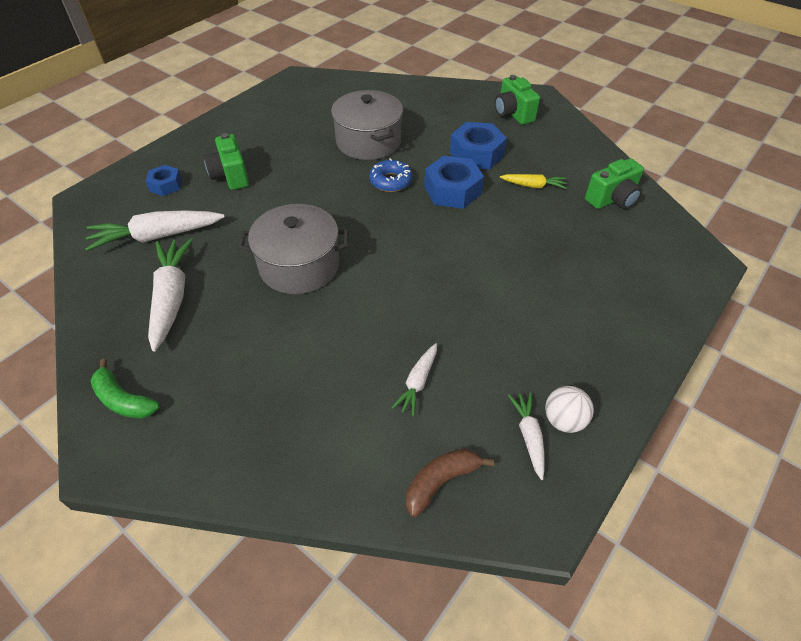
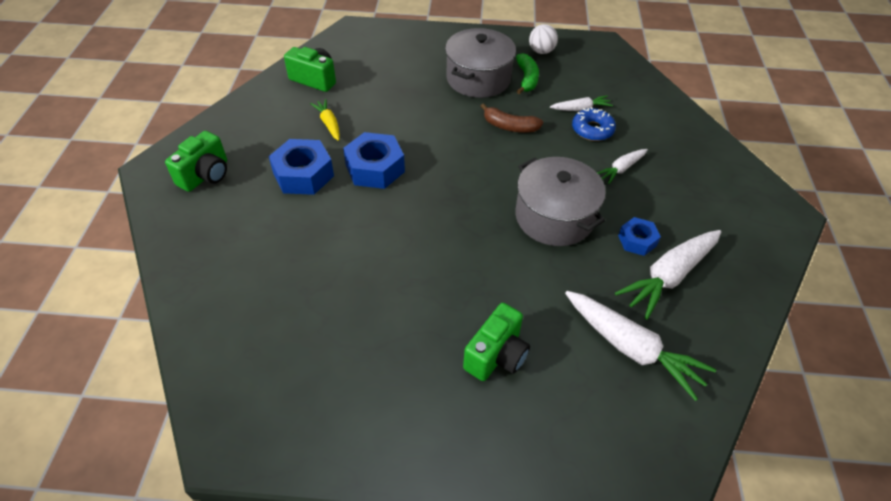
camera: 125 degrees left, 0 degrees up
green banana [90,359,160,419] -> green banana moved to [516,53,539,94]
blue nut [146,165,182,196] -> blue nut moved to [618,217,661,256]
grey pot [331,90,403,160] -> grey pot moved to [445,28,516,98]
blue donut [369,158,413,192] -> blue donut moved to [572,107,616,141]
brown banana [406,449,494,517] -> brown banana moved to [481,103,543,132]
white carrot [508,392,545,480] -> white carrot moved to [597,149,648,184]

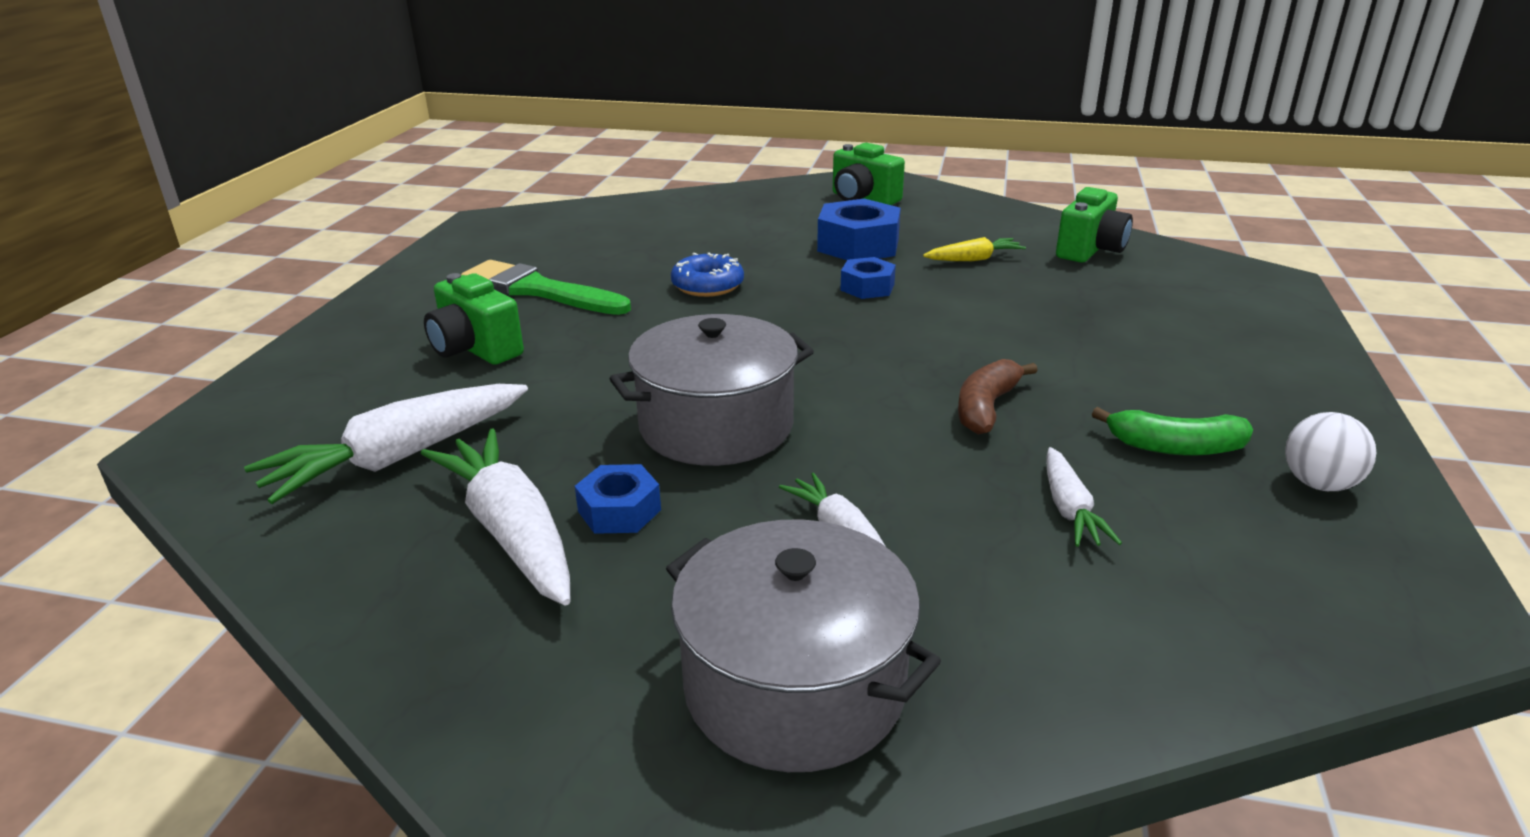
camera: 100 degrees right, 20 degrees down
blue nut [343,132,405,189] -> blue nut [840,257,896,299], size x0.58
grey pot [445,28,516,98] -> grey pot moved to [666,519,941,772]
blue donut [572,107,616,141] -> blue donut moved to [671,253,744,297]
none -> green brush [461,260,631,315]

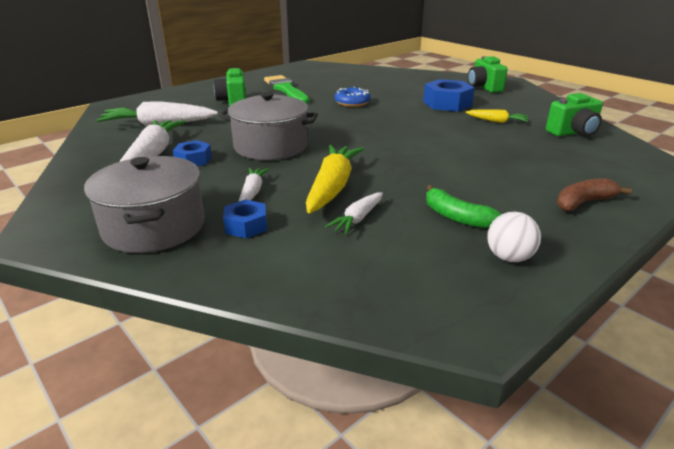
camera: 35 degrees right, 0 degrees up
blue nut [840,257,896,299] -> blue nut moved to [223,200,267,238]
brown banana [958,359,1038,434] -> brown banana moved to [557,178,632,211]
none -> yellow carrot [306,145,364,213]

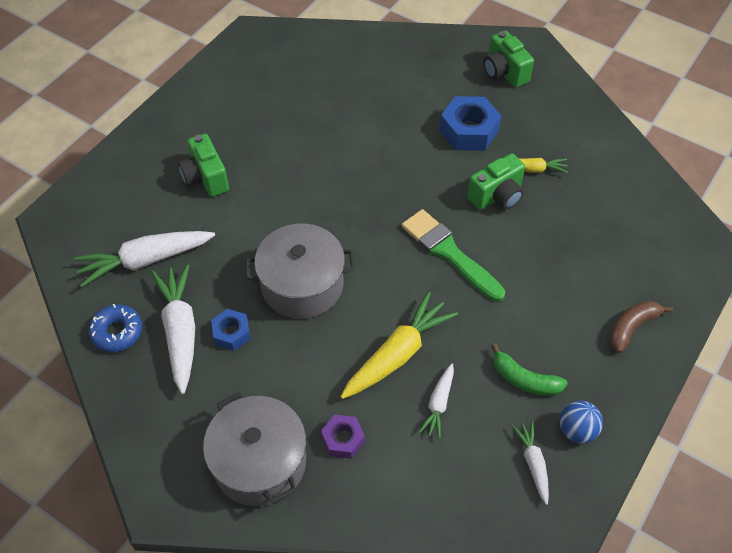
camera: 15 degrees left, 25 degrees up
blue nut [223,200,267,238] -> purple nut [321,415,365,459]
white carrot [239,168,269,201] -> white carrot moved to [511,421,549,505]
green brush [264,75,310,104] -> green brush moved to [401,209,505,302]
yellow carrot [306,145,364,213] -> yellow carrot turned 45 degrees clockwise [341,292,458,399]
blue donut [334,87,371,107] -> blue donut moved to [88,304,142,352]
white ball [487,212,541,262] -> blue ball [559,401,603,444]
green camera [546,93,603,136] -> green camera moved to [467,153,525,210]

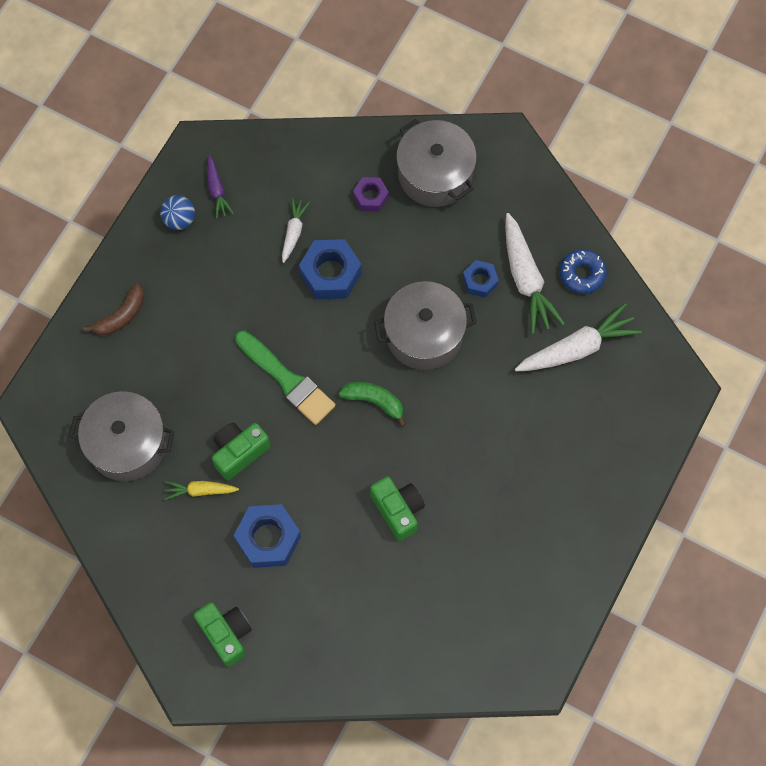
camera: 175 degrees right, 15 degrees up
green camera [178,134,229,197] -> green camera moved to [370,476,425,541]
yellow carrot [341,292,458,399] -> blue nut [299,239,362,299]
green banana [491,343,568,396] -> green banana moved to [339,382,406,427]
white carrot [511,421,549,505] -> purple carrot [207,155,234,219]
none -> grey pot [69,391,175,481]

